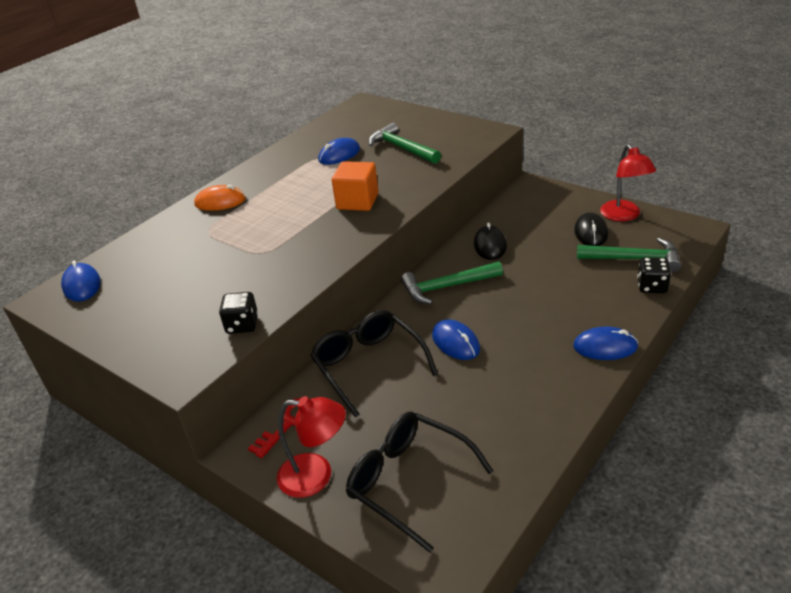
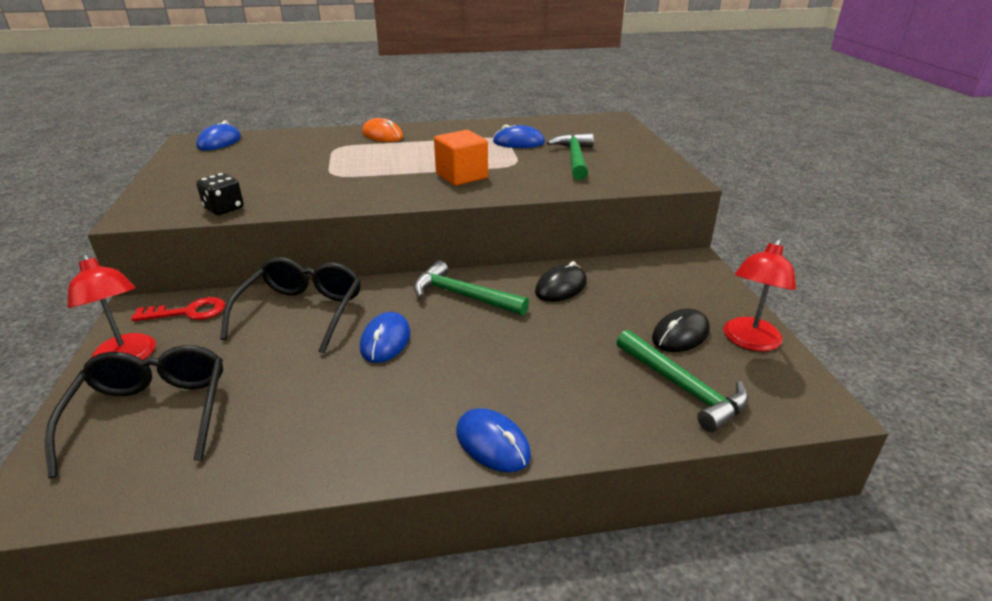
camera: 40 degrees right, 5 degrees down
black dice [637,257,671,293] -> none

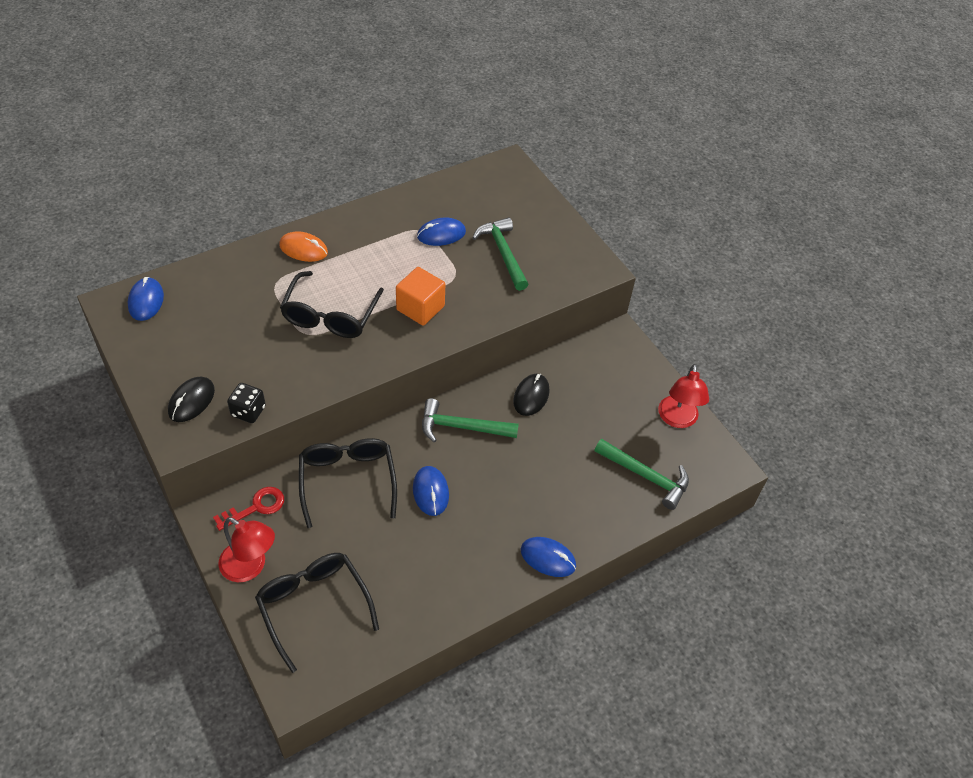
camera: 25 degrees left, 20 degrees up
black mouse [652,309,710,352] -> black mouse moved to [168,377,215,422]
none -> black glasses [280,271,384,338]

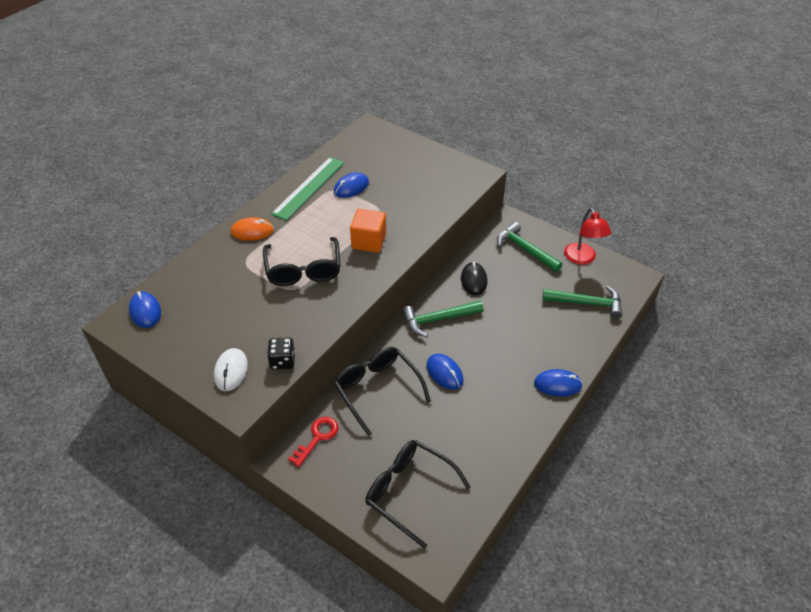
camera: 20 degrees left, 5 degrees down
black mouse [168,377,215,422] -> white mouse [214,348,248,391]
red lamp [218,517,275,582] -> none
green hammer [472,217,528,291] -> green hammer moved to [497,222,563,272]
none -> green ruler [271,157,345,220]

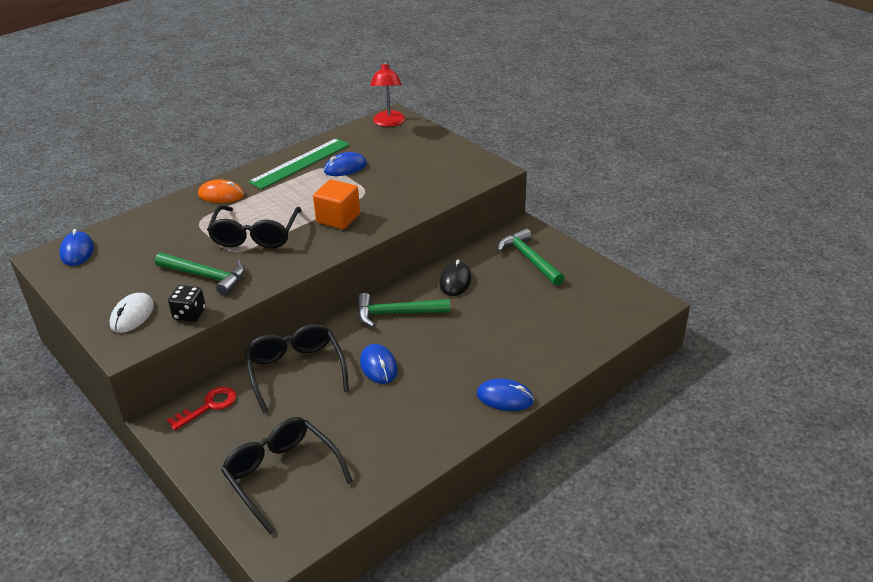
camera: 15 degrees right, 10 degrees down
green hammer [542,286,622,319] -> green hammer moved to [155,252,245,296]
red lamp [564,208,611,265] -> red lamp moved to [370,61,405,127]

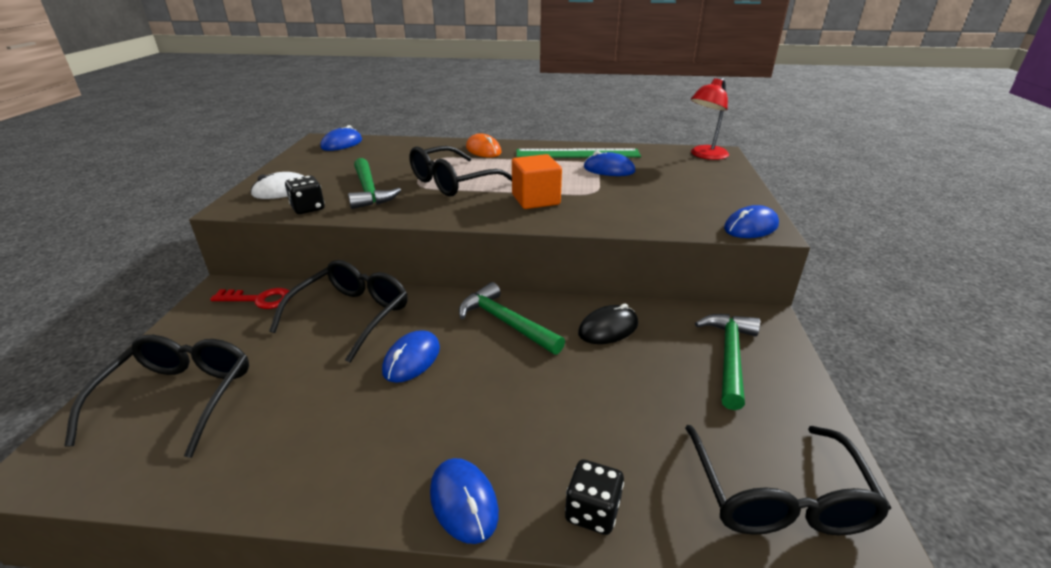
camera: 45 degrees right, 5 degrees down
none -> black dice [565,459,624,535]
none -> black glasses [685,425,891,535]
none -> blue mouse [724,205,779,238]

